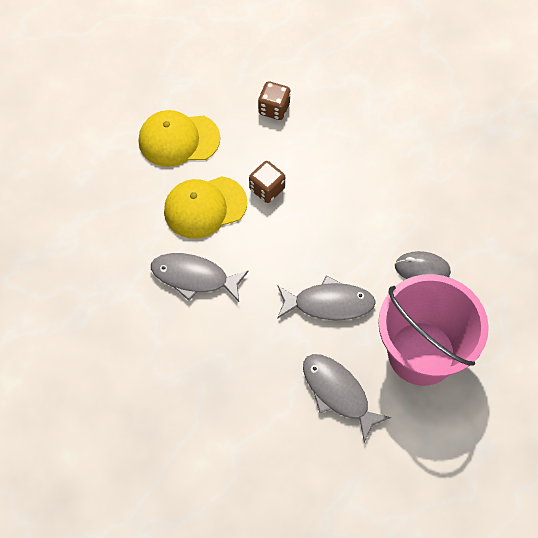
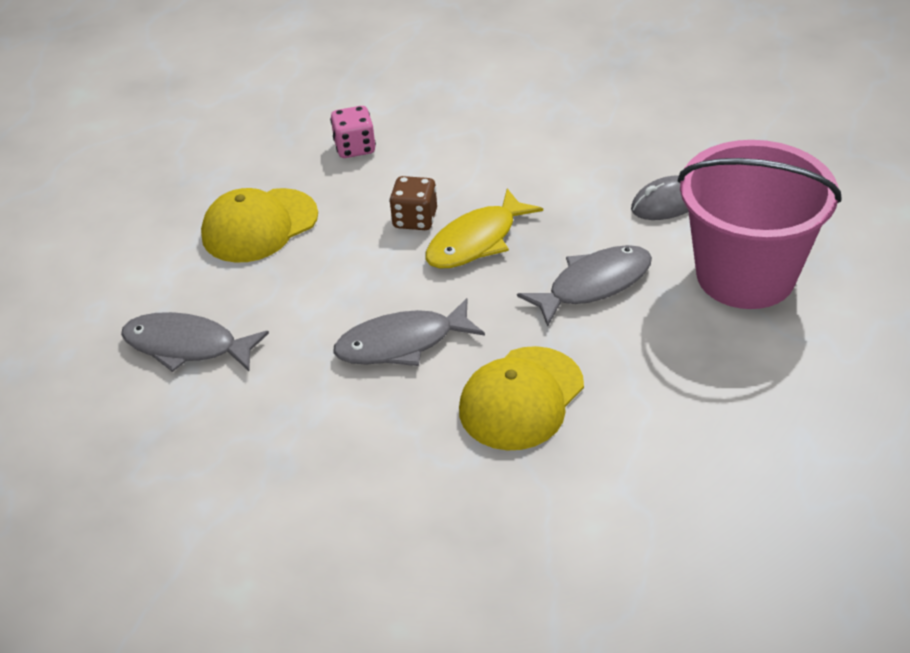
camera: 30 degrees left, 20 degrees down
yellow cap [164,176,247,239] -> yellow cap moved to [459,346,584,450]
brown dice [258,81,291,120] -> pink dice [330,106,376,158]
grey fish [303,354,391,442] -> grey fish moved to [121,312,269,372]
none -> yellow fish [425,188,543,269]

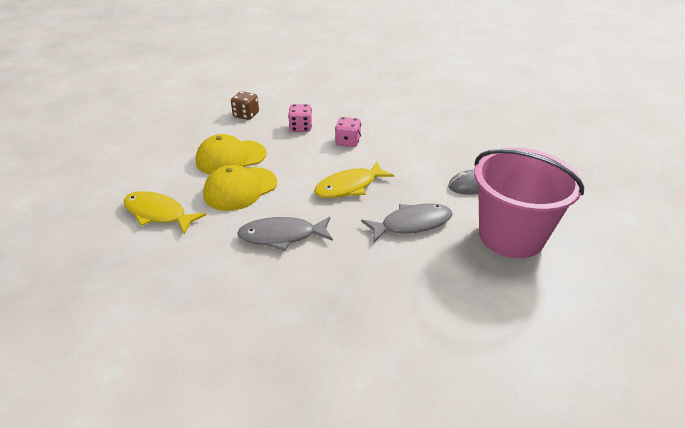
camera: 10 degrees right, 5 degrees down
grey fish [121,312,269,372] -> yellow fish [124,191,206,234]
brown dice [389,176,437,230] -> brown dice moved to [231,91,259,120]
yellow cap [459,346,584,450] -> yellow cap moved to [203,165,277,211]
none -> pink dice [335,117,361,147]

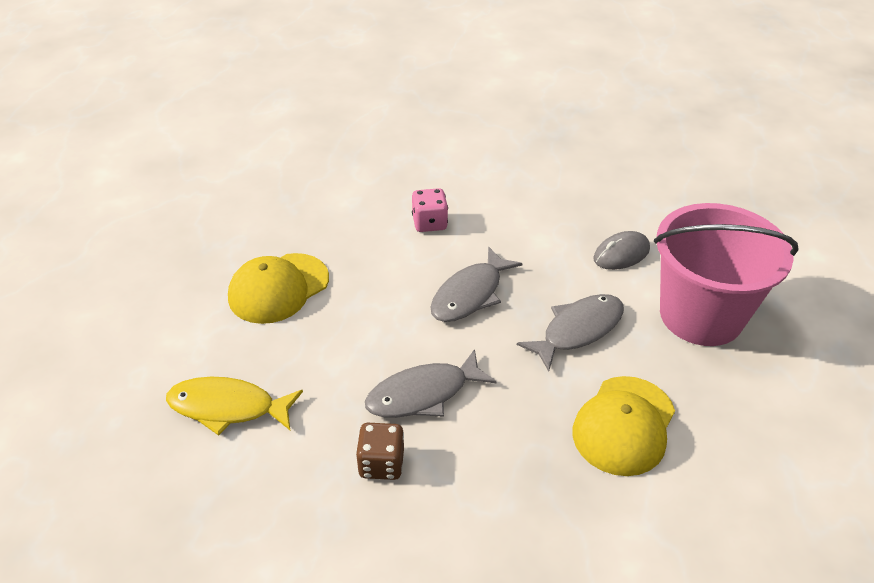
camera: 20 degrees left, 5 degrees up
yellow cap [203,165,277,211] -> yellow cap moved to [573,376,675,476]
brown dice [231,91,259,120] -> brown dice moved to [356,423,404,480]
pink dice [288,104,312,132] -> none
yellow fish [314,161,394,198] -> grey fish [430,247,523,322]

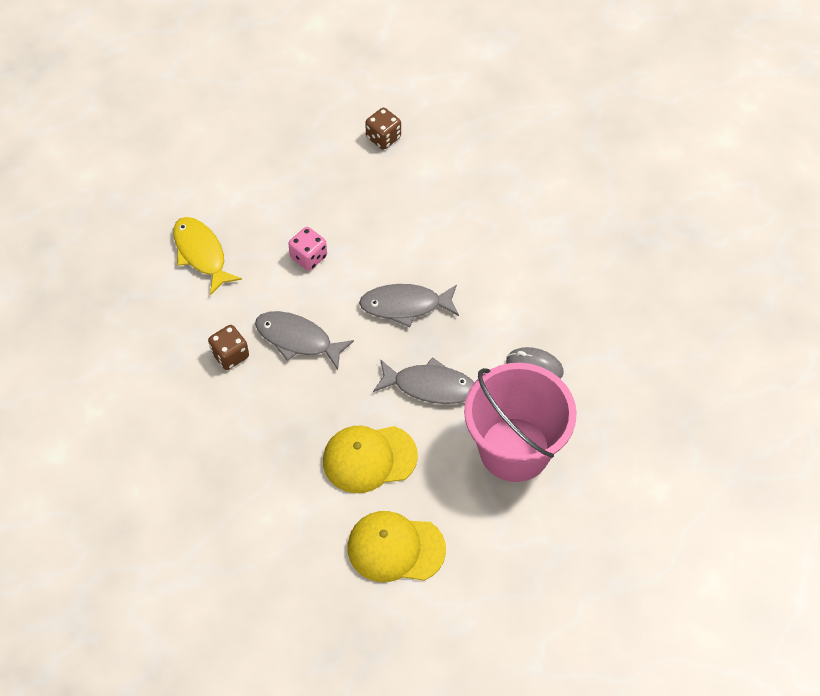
camera: 50 degrees right, 15 degrees up
yellow cap [228,253,329,324] -> yellow cap moved to [348,511,446,582]
pink dice [412,188,448,232] -> pink dice moved to [288,227,327,271]
none -> brown dice [365,108,401,150]

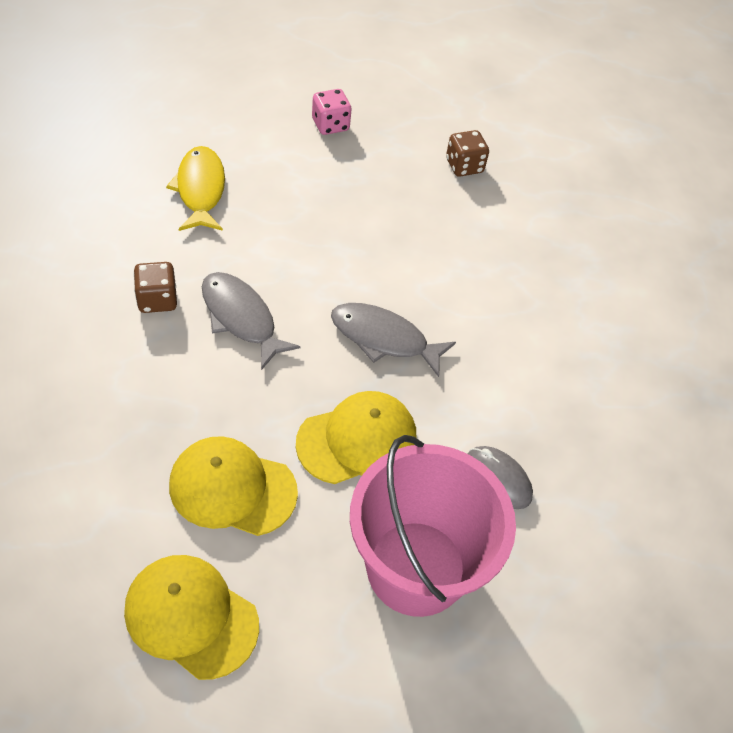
camera: 20 degrees right, 5 degrees down
pink dice [288,227,327,271] -> pink dice moved to [312,89,352,135]
grey fish [373,357,474,404] -> yellow cap [296,391,416,484]

